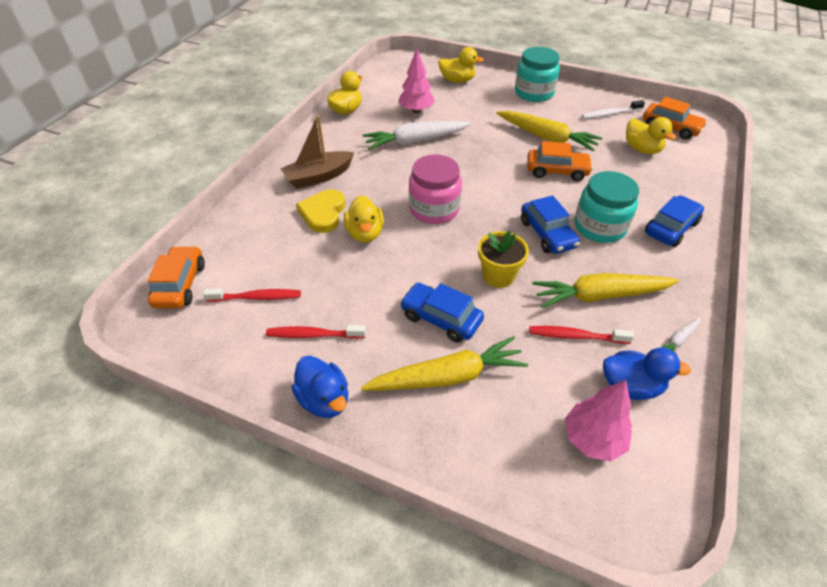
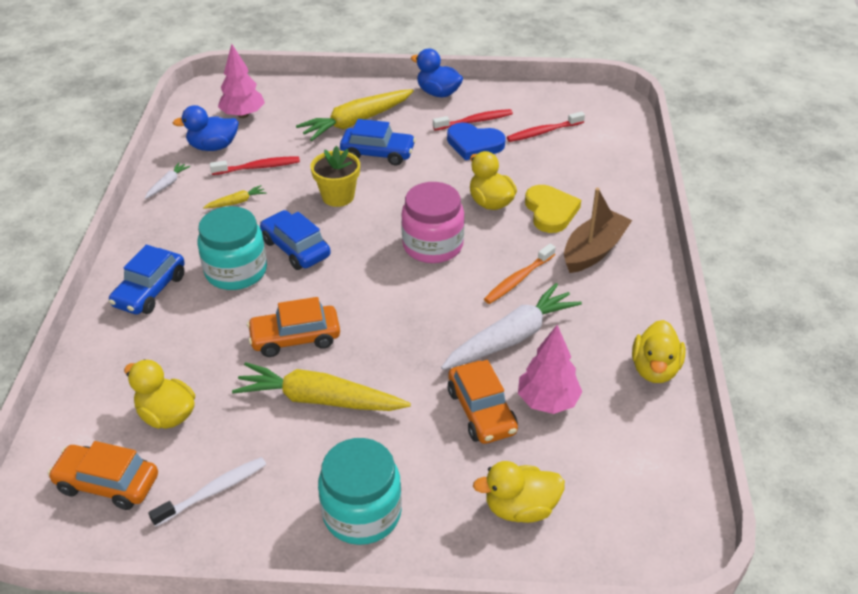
camera: 160 degrees right, 5 degrees down
orange car [147,246,205,308] -> orange car moved to [448,360,518,444]
yellow carrot [532,273,679,308] -> yellow carrot [203,185,266,209], size x0.44
none -> blue heart [447,123,506,160]
none -> orange toothbrush [484,244,556,304]

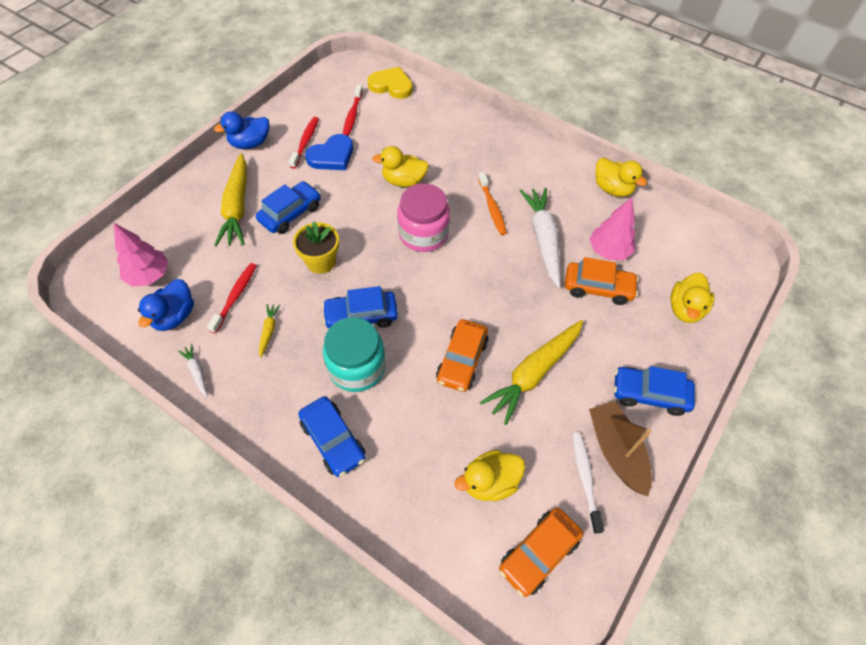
camera: 60 degrees left, 15 degrees up
turquoise jar [318,438,402,545] -> blue car [614,366,695,416]
yellow heart [525,185,581,233] -> yellow heart moved to [367,67,413,99]
brown boat [564,188,632,273] -> brown boat moved to [589,401,652,496]

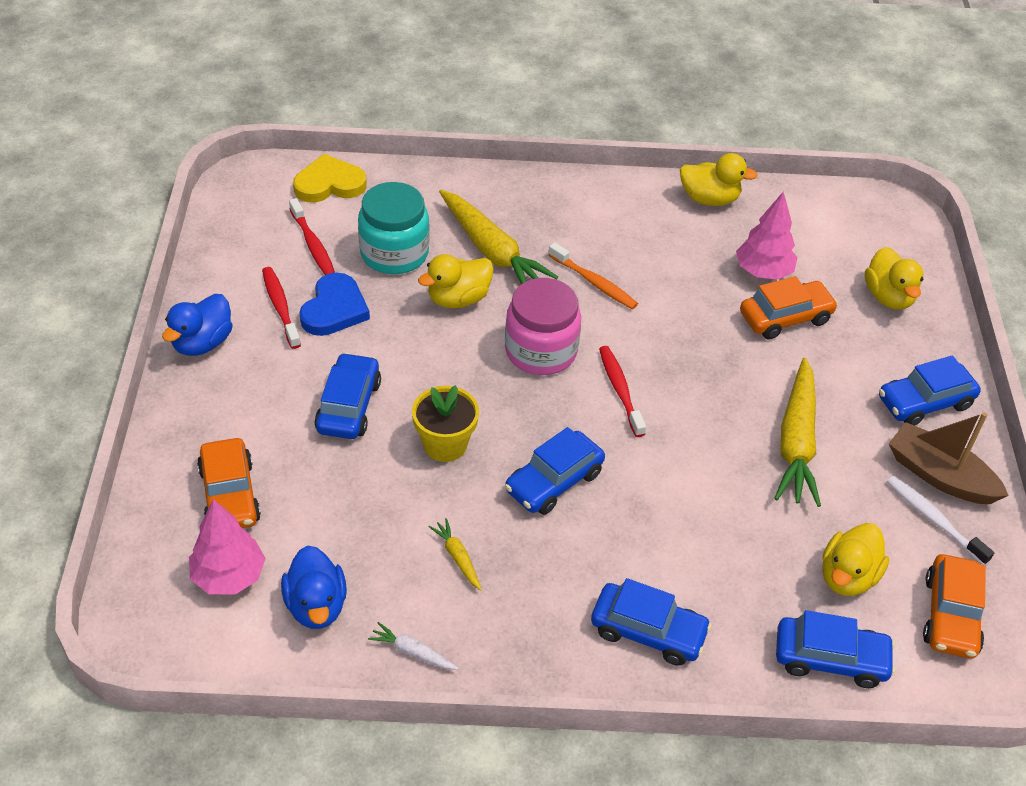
camera: 35 degrees left, 10 degrees down
red toothbrush [207,263,257,334] -> red toothbrush moved to [599,346,646,437]
yellow carrot [214,153,247,247] -> yellow carrot moved to [439,190,558,284]
turquoise jar [323,317,386,392] -> turquoise jar moved to [358,182,429,274]
orange car [436,319,489,392] -> orange car moved to [197,438,261,528]
white carrot [520,188,561,288] -> none
none -> blue car [776,610,895,688]

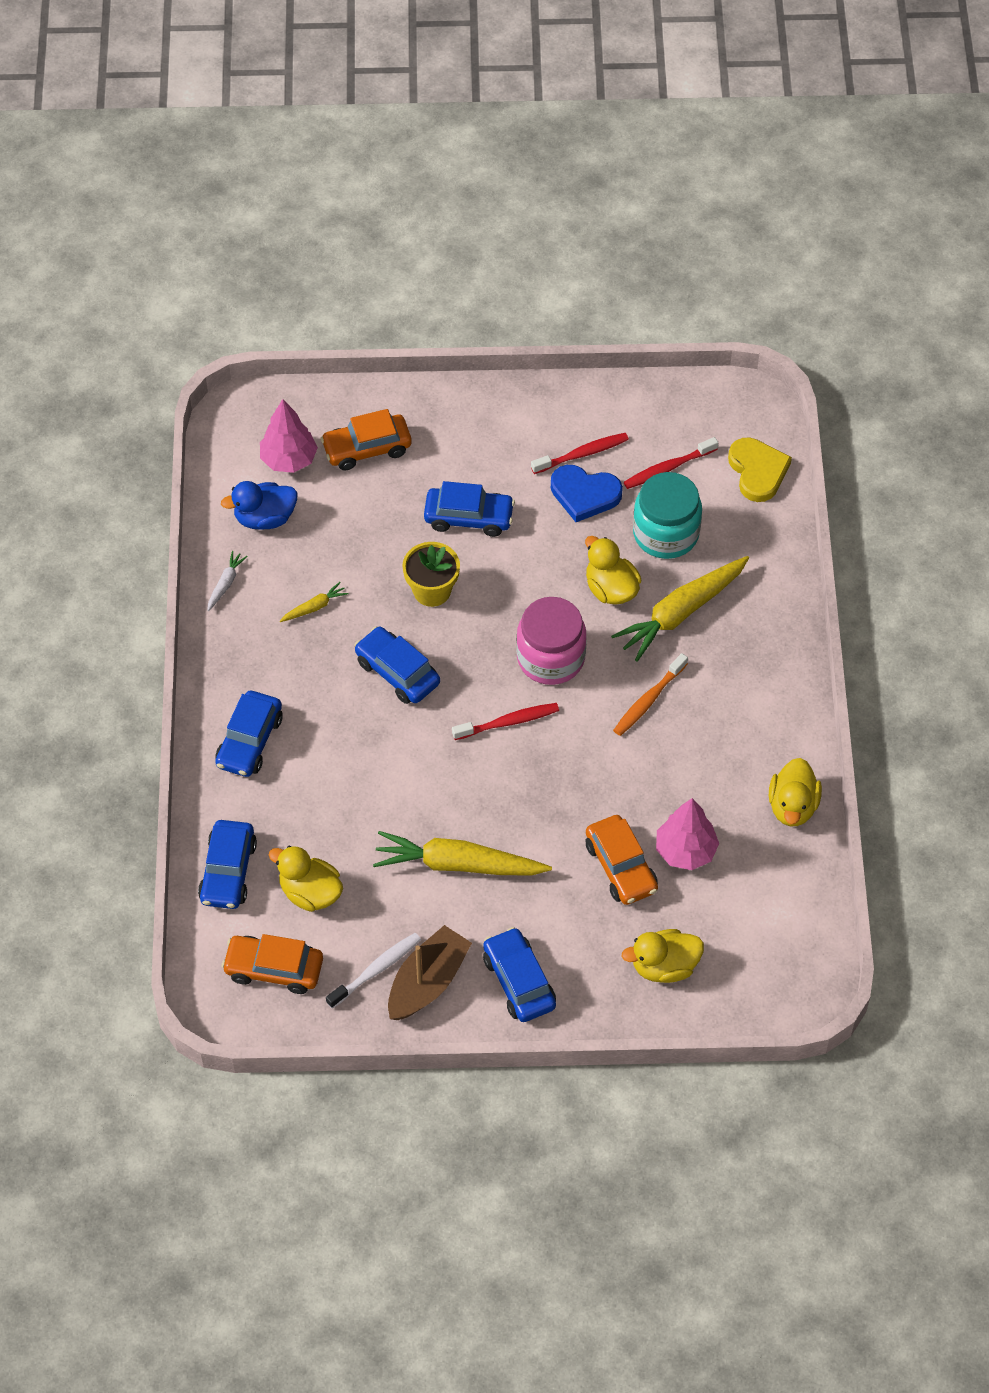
camera: 90 degrees right, 10 degrees up
blue duck [162,294,233,356] -> none

